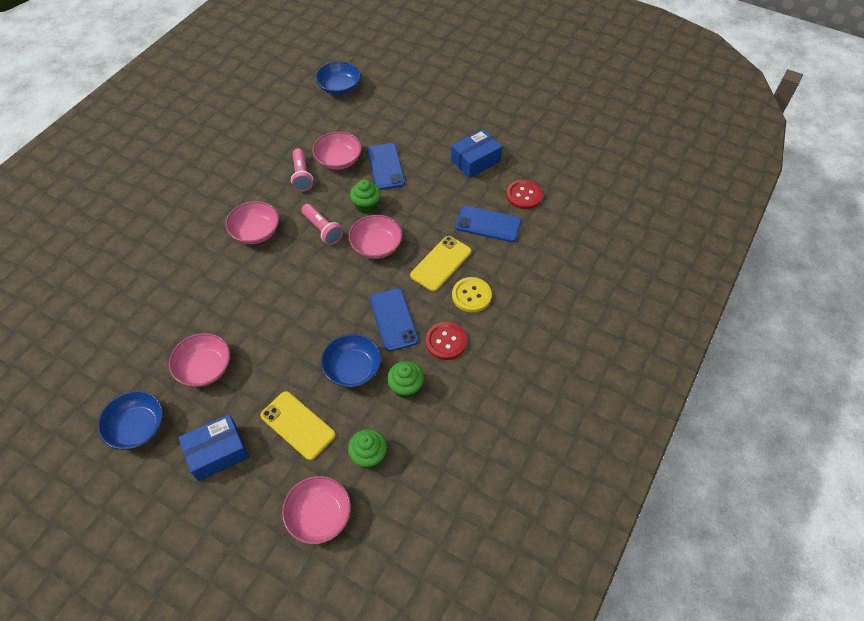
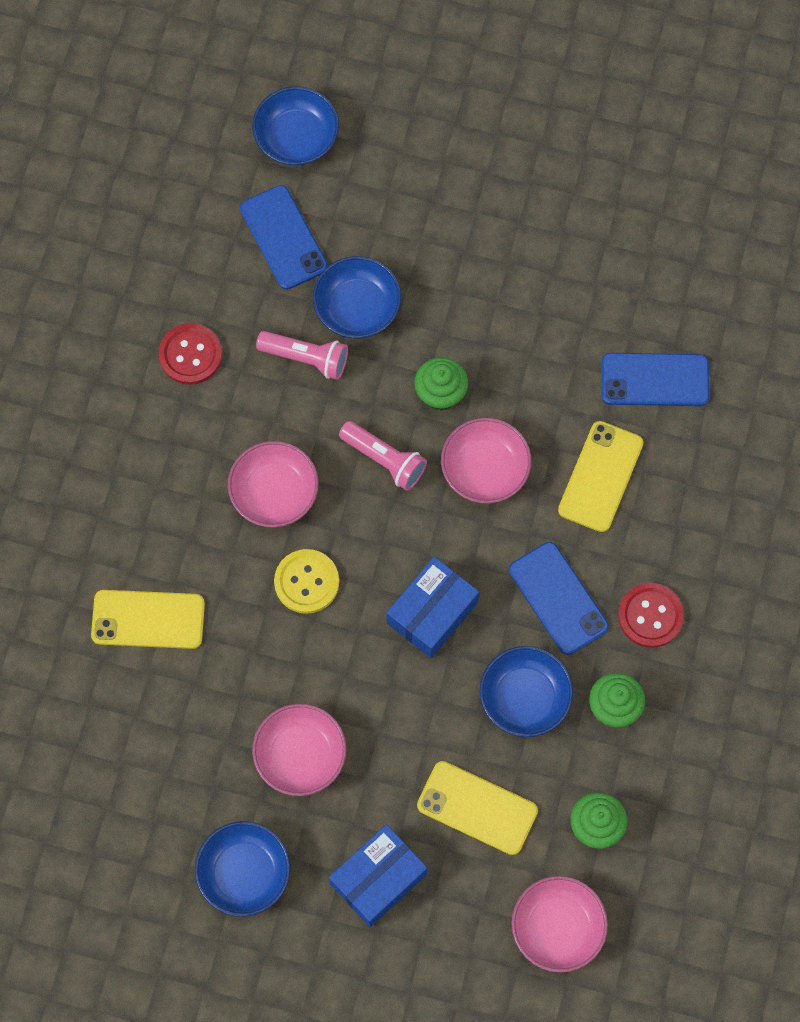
camera: 15 degrees left, 15 degrees up
pink flashlight [291,148,313,192] -> pink flashlight turned 45 degrees counterclockwise [256,331,348,380]
pink bowl [312,131,362,170] -> blue bowl [313,256,401,338]
blue phone [367,143,405,190] -> blue phone moved to [240,185,328,290]
blue box [451,129,502,178] -> blue box moved to [386,557,479,658]
yellow button [452,277,492,312] -> yellow button moved to [274,549,339,614]
red button [506,180,543,209] -> red button moved to [159,323,222,385]
none -> yellow phone [91,590,205,649]

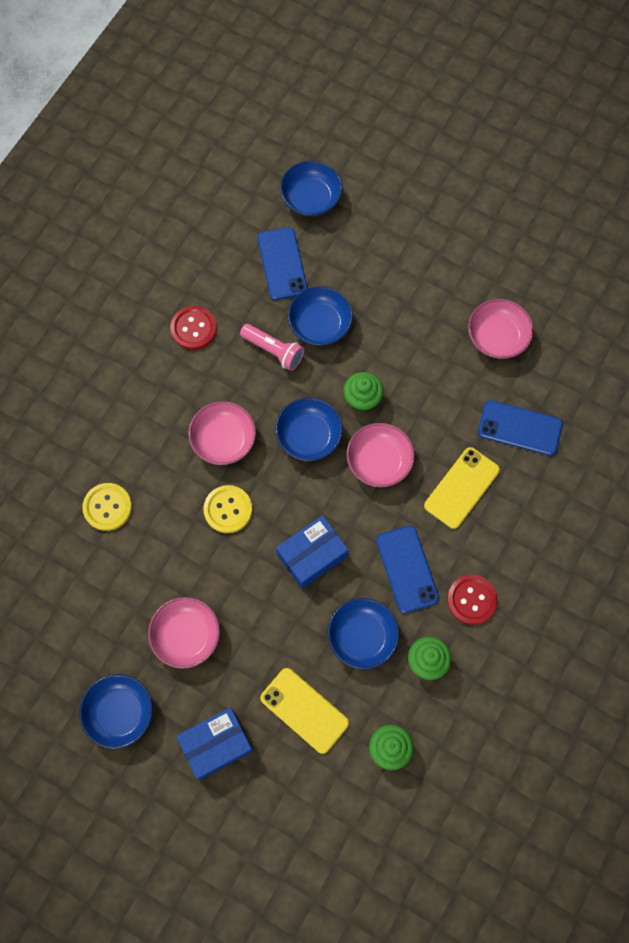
camera: 15 degrees right, 0 degrees up
yellow phone [91,590,205,649] -> yellow button [82,483,132,531]
pink flashlight [339,421,427,490] -> blue bowl [275,398,343,461]
pink bowl [511,876,608,973] -> pink bowl moved to [468,299,534,359]

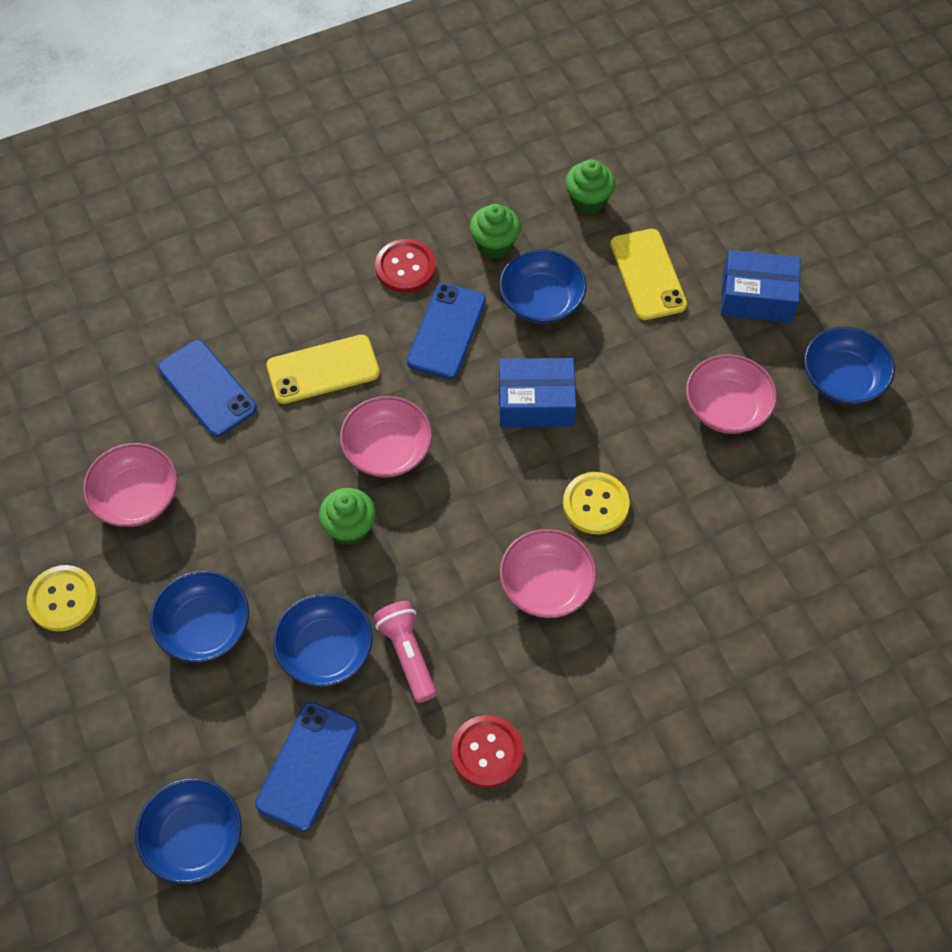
camera: 145 degrees left, 10 degrees down
yellow button [82,483,132,531] -> yellow button moved to [26,565,98,631]
blue bowl [275,398,343,461] -> blue bowl moved to [150,571,249,663]

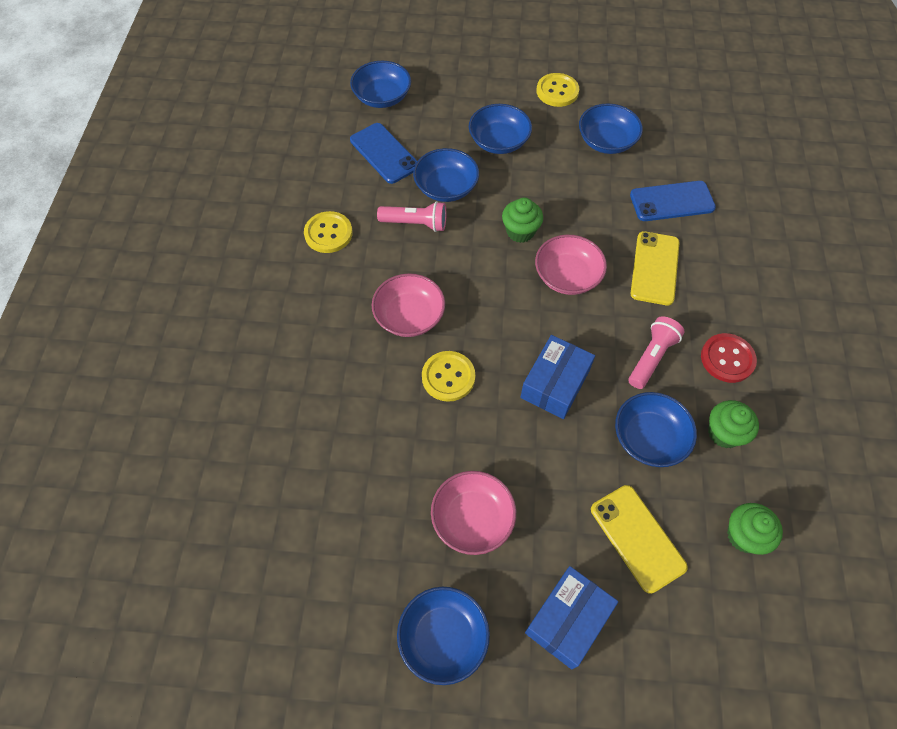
camera: 120 degrees right, 0 degrees up
pink bowl [83,443,178,527] -> blue bowl [579,103,643,154]
blue phone [407,283,486,379] -> pink flashlight [628,316,684,389]
red button [451,715,523,788] -> yellow button [304,211,353,253]
yellow phone [611,229,687,320] -> yellow phone turned 45 degrees clockwise [591,485,688,594]

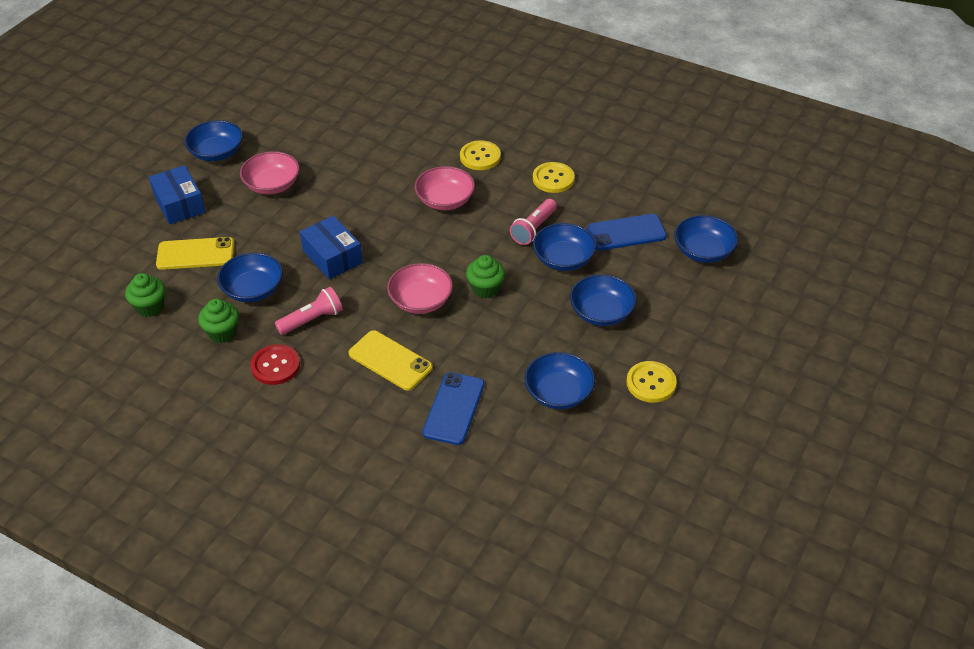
camera: 115 degrees right, 15 degrees down
yellow button [422,351,475,402] -> yellow button moved to [460,140,501,170]
pink flashlight [628,316,684,389] -> pink flashlight turned 90 degrees counterclockwise [275,287,343,335]

